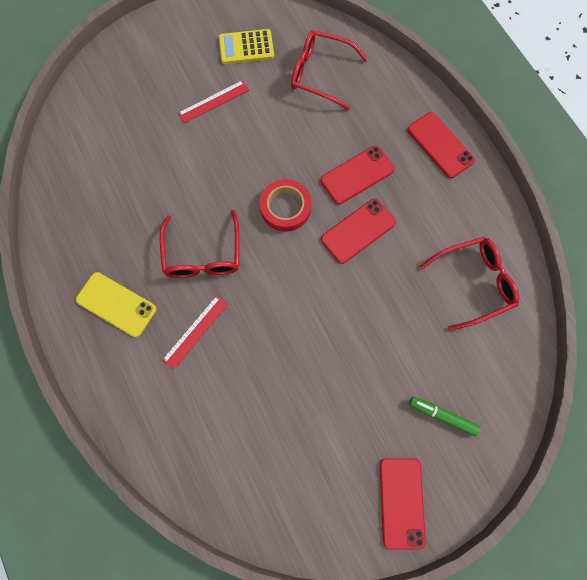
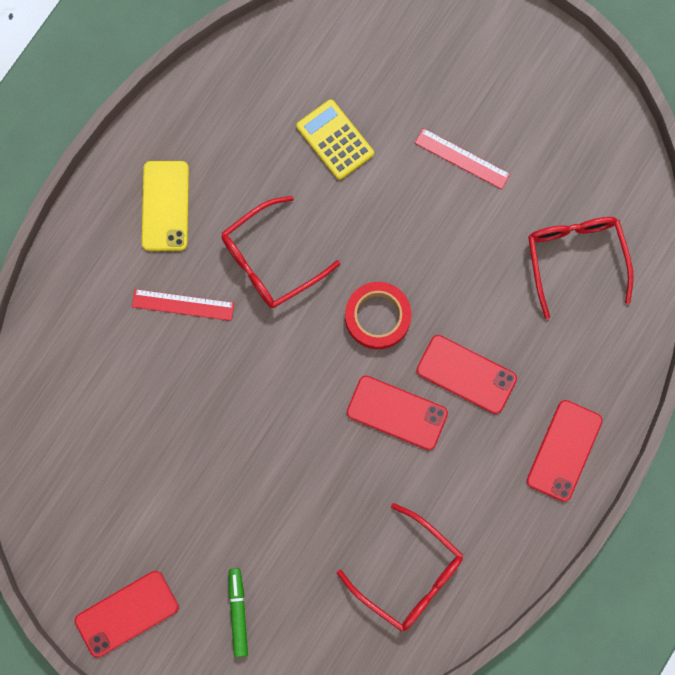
camera: 60 degrees right, 5 degrees up
yellow calculator [219,29,274,64] -> yellow calculator moved to [296,99,374,180]

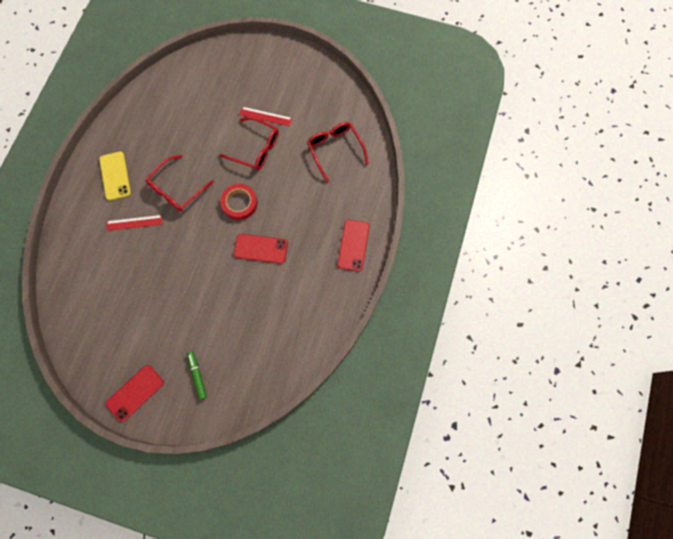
camera: 15 degrees left, 5 degrees down
yellow calculator [296,99,374,180] -> none
red glasses [337,503,463,632] -> red glasses moved to [220,117,279,170]
red phone [416,335,517,414] -> none

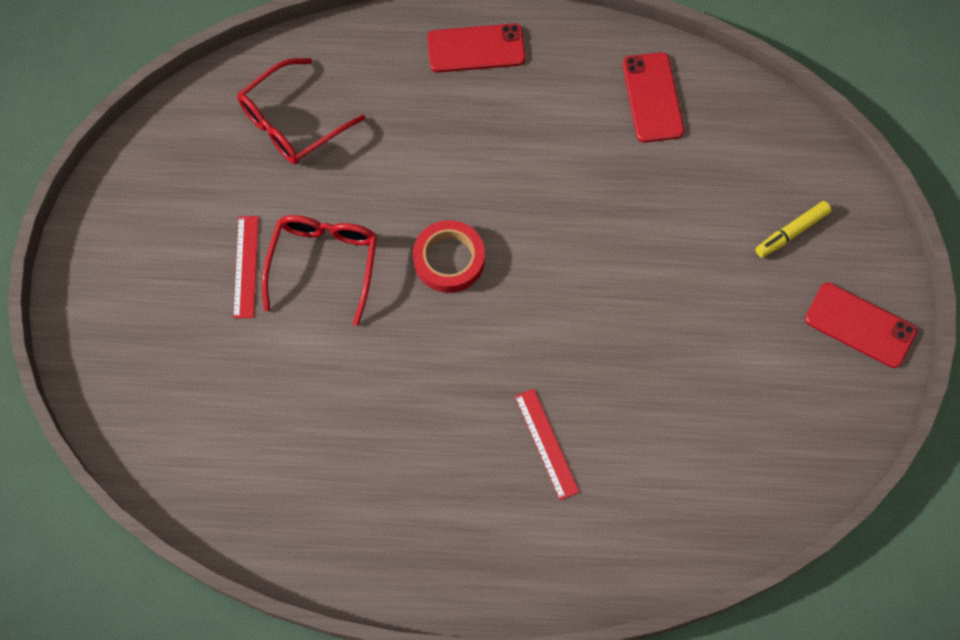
camera: 105 degrees left, 5 degrees down
yellow phone [99,151,131,201] -> none
red glasses [145,155,214,212] -> none
green marker [187,351,207,400] -> yellow marker [755,201,831,258]
red phone [234,234,288,264] -> red phone moved to [622,52,684,143]

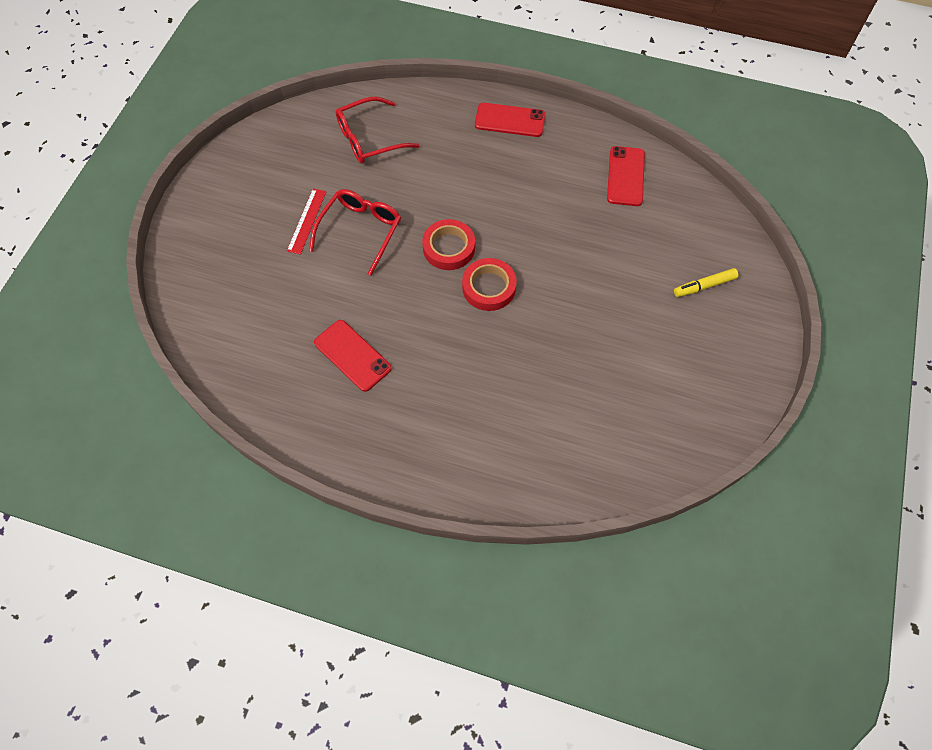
camera: 15 degrees right, 5 degrees down
red ruler [515,389,579,500] -> none
red phone [805,282,917,368] -> red phone moved to [314,320,392,392]
none -> red tape [462,258,517,311]

